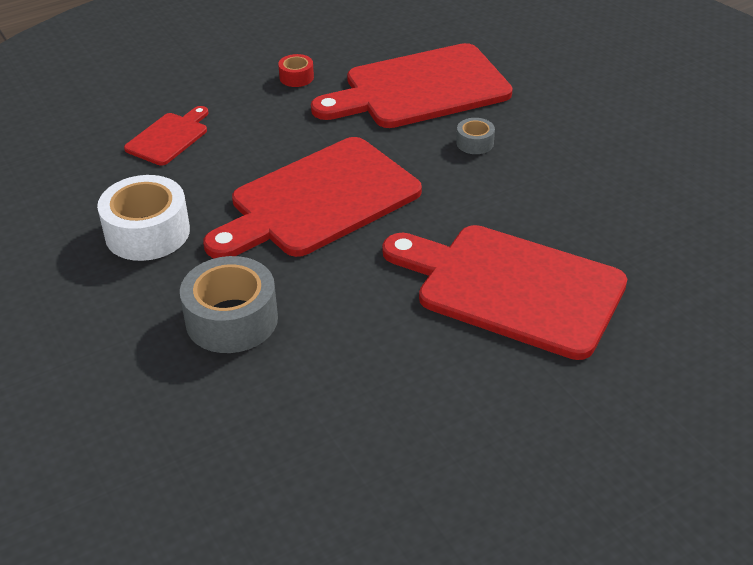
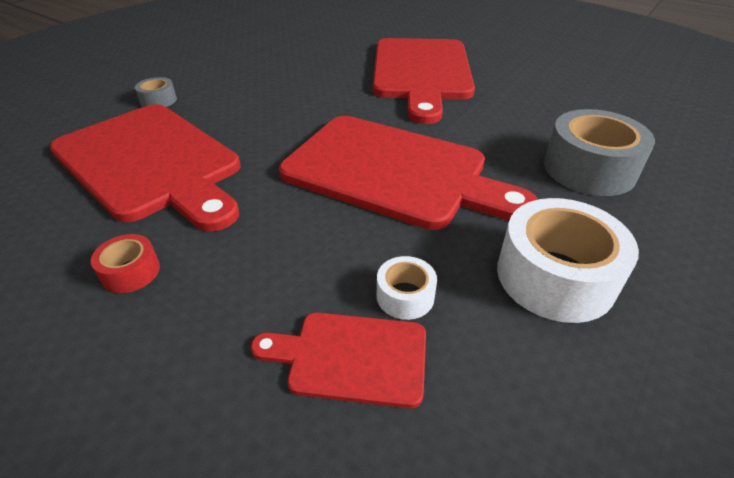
camera: 115 degrees left, 0 degrees up
grey tape [456,118,495,154] -> grey tape moved to [135,77,177,107]
none -> white tape [376,256,437,320]

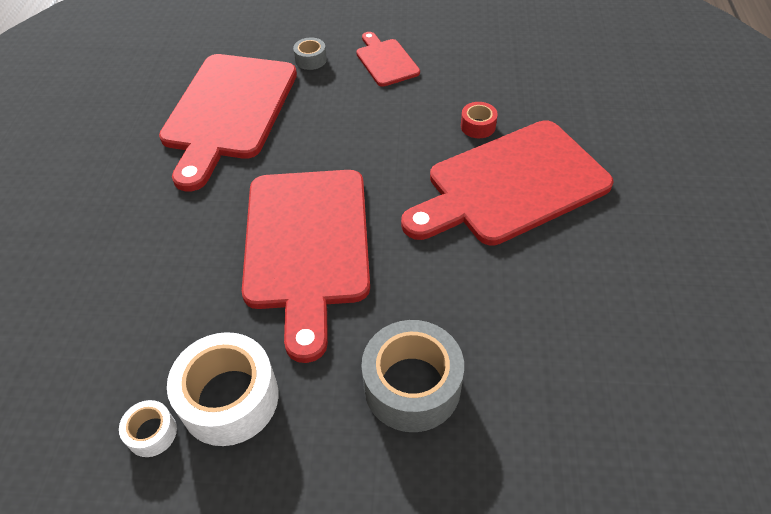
camera: 60 degrees right, 10 degrees up
red tape [91,234,160,293] -> red tape moved to [461,102,498,138]
red cutting board [251,312,426,408] -> red cutting board moved to [356,32,420,87]
white tape [376,256,437,320] -> white tape moved to [119,400,177,457]

